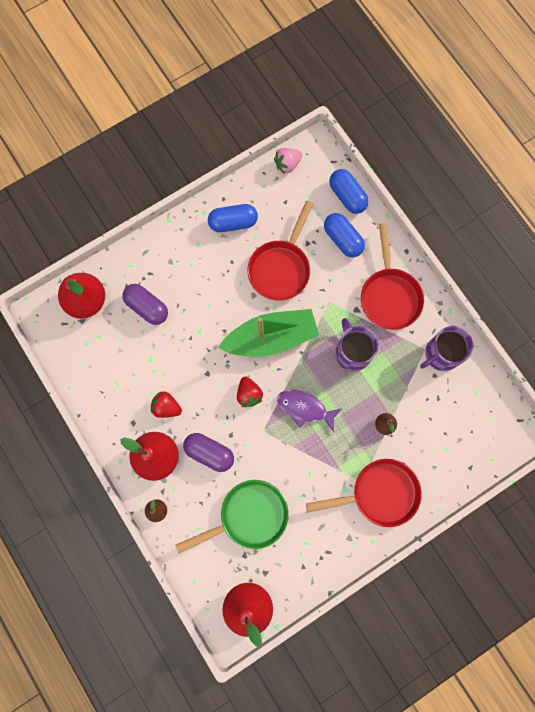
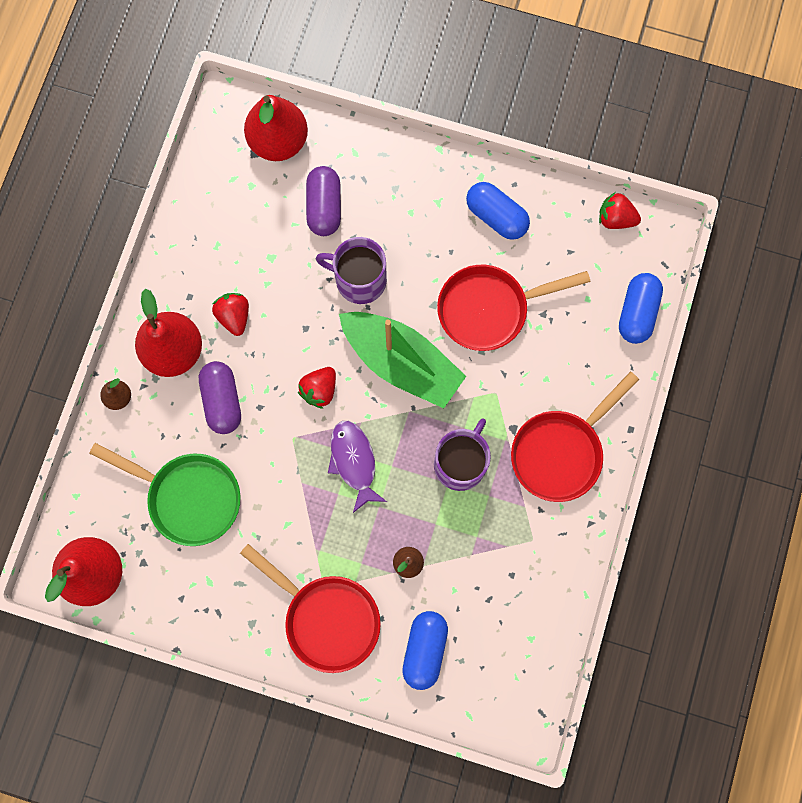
camera: 50 degrees right, 0 degrees up
pink strawberry [274,148,302,174] -> red strawberry [599,192,641,229]
blue capsule [324,213,365,257] -> blue capsule moved to [402,611,448,690]
purple mug [420,326,474,371] -> purple mug moved to [316,237,387,304]

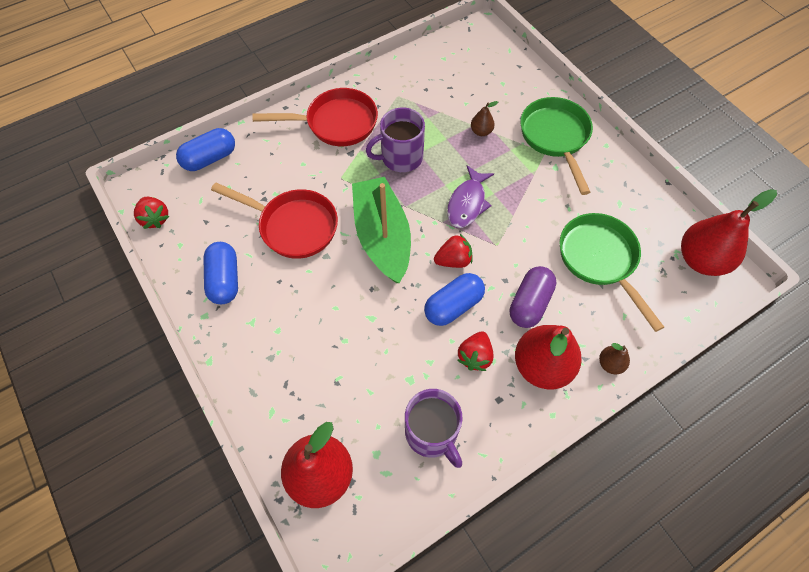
camera: 140 degrees left, 15 degrees down
red pan [240,544,381,673] -> green pan [521,97,593,195]
purple capsule [306,166,341,236] -> none
purple mug [316,237,387,304] -> purple mug moved to [405,389,463,468]
blue capsule [402,611,448,690] -> blue capsule moved to [424,273,485,326]

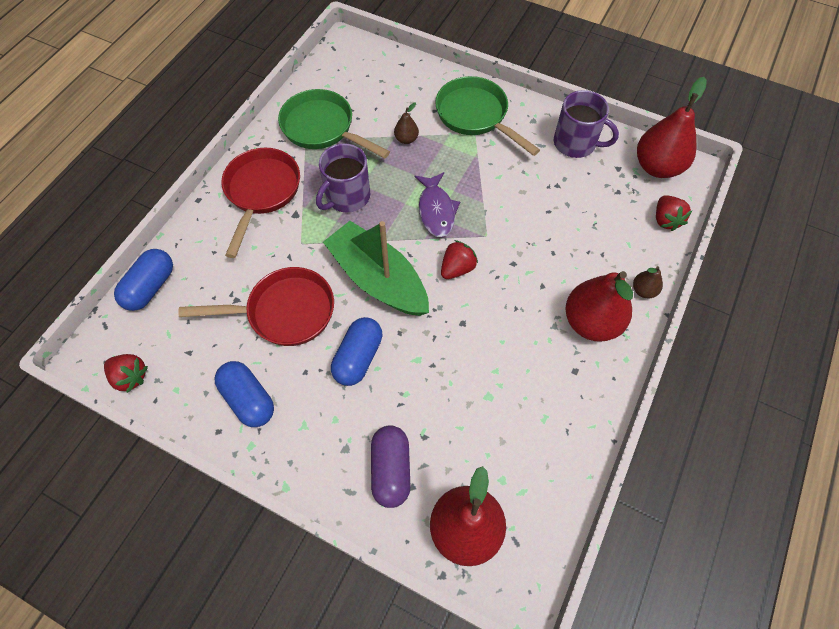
camera: 30 degrees left, 0 degrees up
red pan [252,88,378,146] -> red pan turned 45 degrees counterclockwise [221,148,300,258]
purple mug [405,389,463,468] -> purple mug moved to [554,90,619,158]
blue capsule [424,273,485,326] -> blue capsule moved to [331,317,382,386]
red strawberry [458,331,494,371] -> red strawberry moved to [656,195,692,231]
purple capsule [510,266,556,328] -> purple capsule moved to [371,425,411,508]
green pan [560,213,664,332] -> green pan moved to [278,89,390,159]

